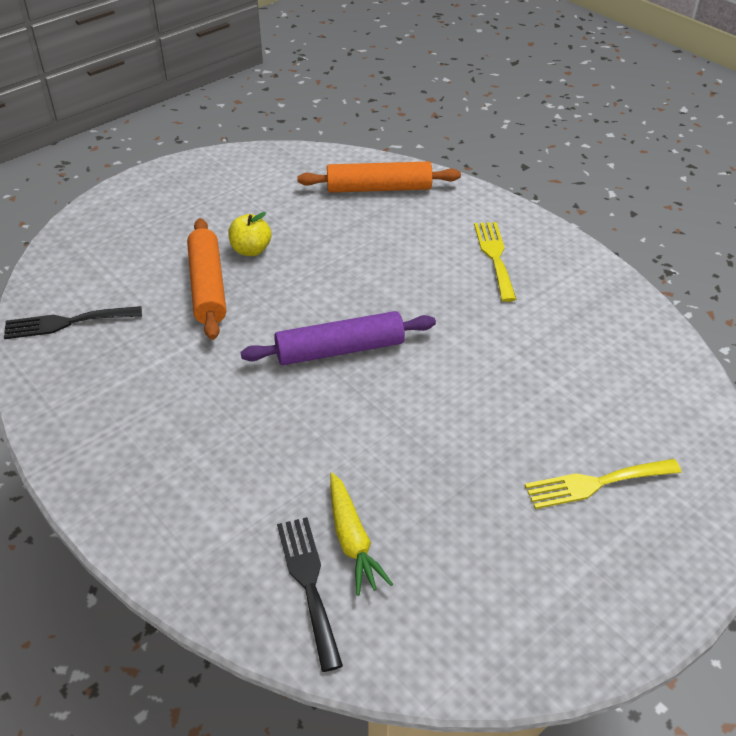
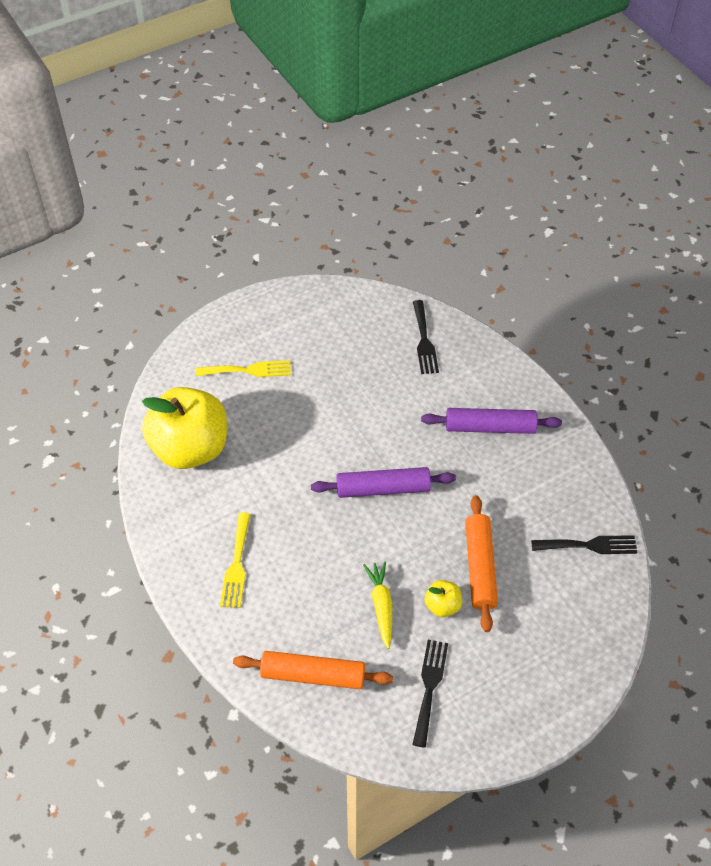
camera: 170 degrees left, 10 degrees up
yellow carrot [330,473,393,596] -> yellow carrot moved to [363,561,392,649]
none -> yellow apple [142,387,227,469]
none -> black fork [412,640,448,748]
none -> purple rolling pin [421,408,562,434]

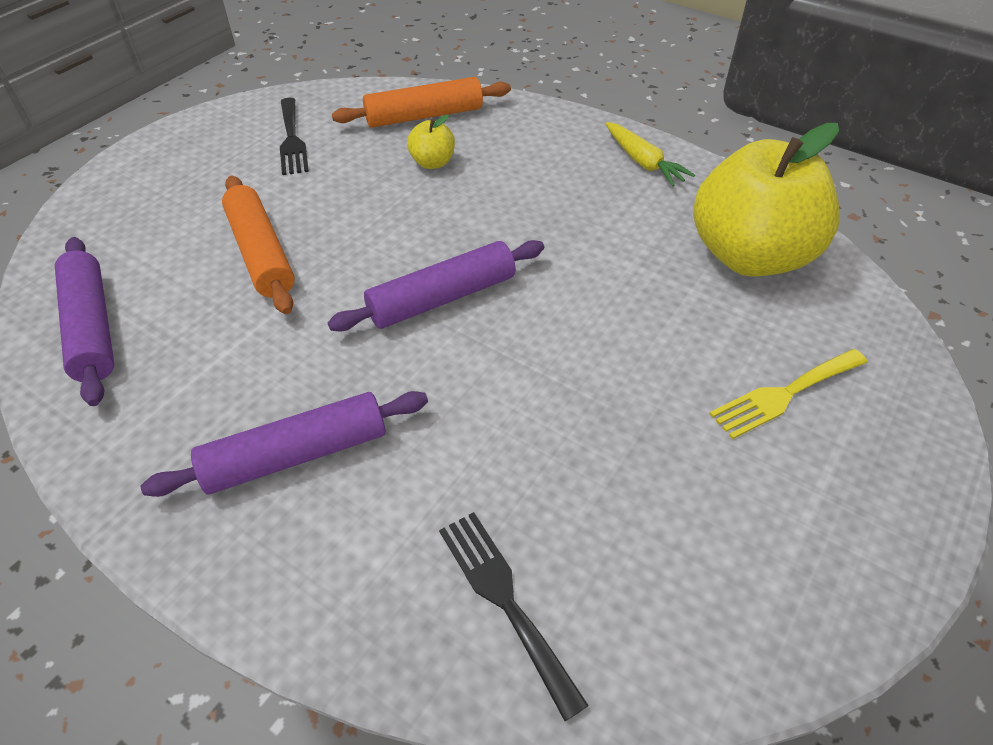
camera: 155 degrees right, 5 degrees down
yellow fork [220,512,251,608] -> none
yellow carrot [363,561,392,649] -> yellow carrot moved to [605,122,695,186]
yellow apple [425,580,462,617] -> yellow apple moved to [407,114,455,169]
black fork [531,535,638,554] -> purple rolling pin [55,237,114,406]

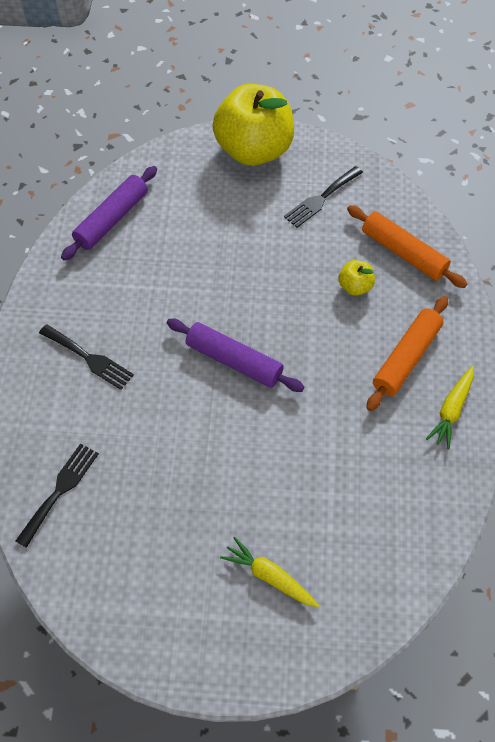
camera: 60 degrees right, 10 degrees up
purple rolling pin [141,391,428,497] -> black fork [39,324,134,390]
orange rolling pin [222,176,295,314] -> orange rolling pin moved to [366,296,448,411]
yellow apple [693,123,840,277] -> yellow apple moved to [213,84,294,166]
yellow fork [709,349,868,439] -> yellow carrot [220,537,319,607]

